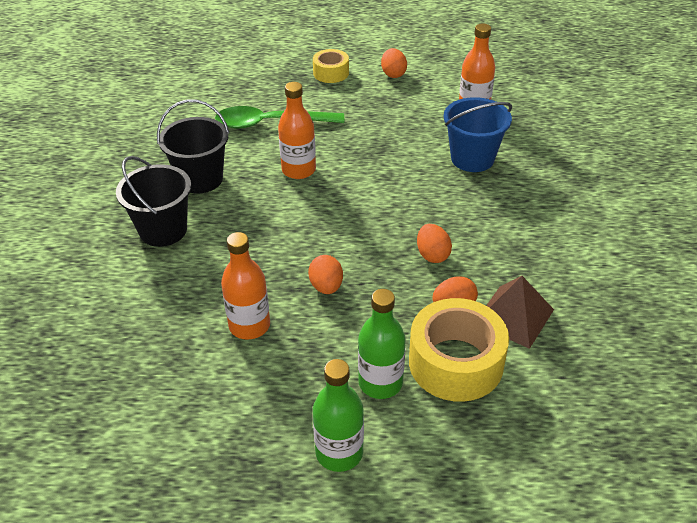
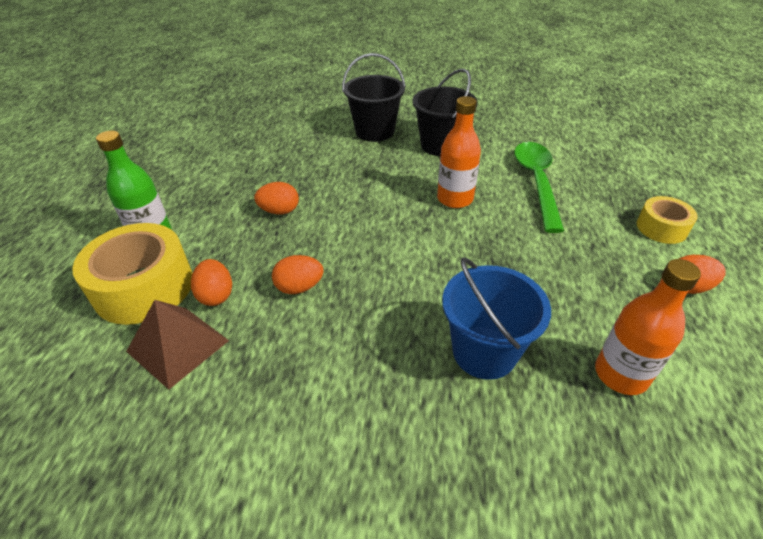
camera: 95 degrees right, 0 degrees up
orange bottle [221,232,270,339] -> none
green bottle [313,359,364,472] -> none

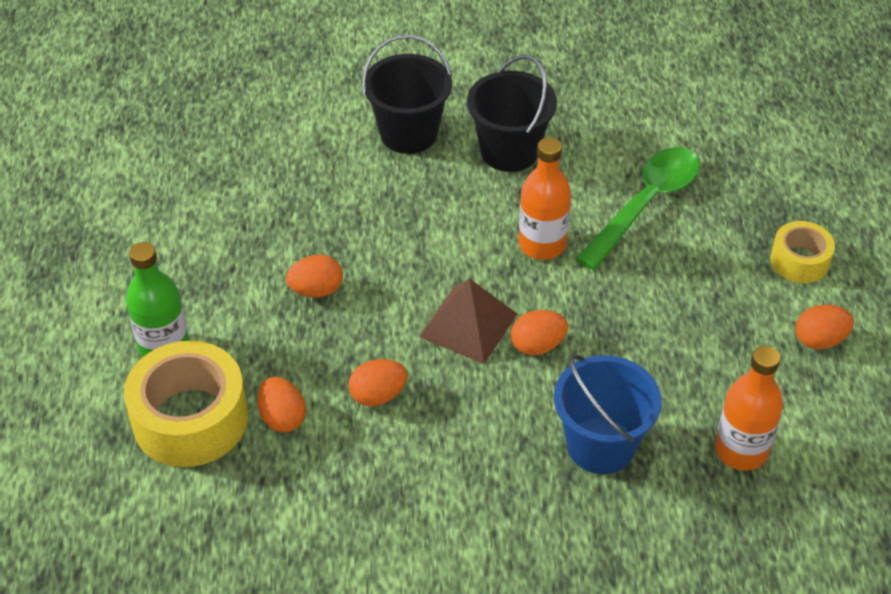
camera: 10 degrees left, 5 degrees up
brown pyramid [126,300,229,389] -> brown pyramid moved to [419,278,517,364]
green spoon [514,142,564,233] -> green spoon turned 45 degrees clockwise [576,147,700,270]
none -> orange egg [511,310,568,356]

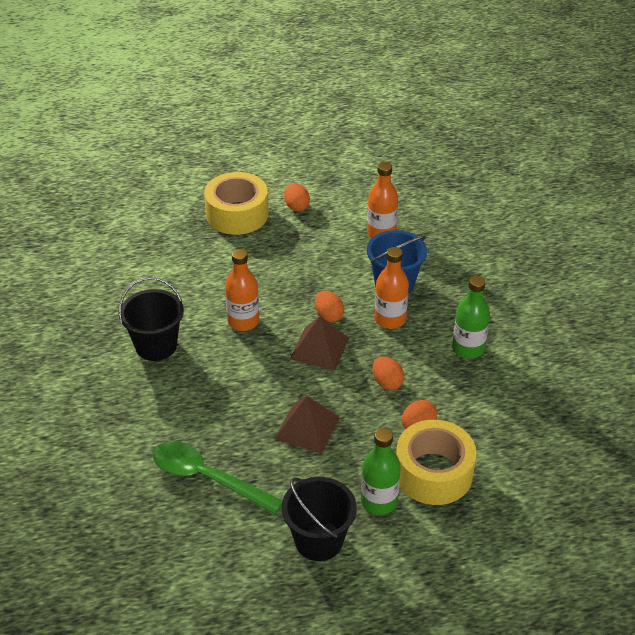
camera: 100 degrees left, 5 degrees down
orange egg [286,255,343,298] -> brown pyramid [274,396,340,454]
black bucket [362,35,452,154] -> black bucket moved to [282,477,357,561]
green spoon [576,147,700,270] -> green spoon moved to [153,441,282,514]
yellow tape [770,221,835,283] -> yellow tape [204,172,268,235], size x1.80
none -> orange bottle [374,247,409,329]
none -> green bottle [452,276,490,359]

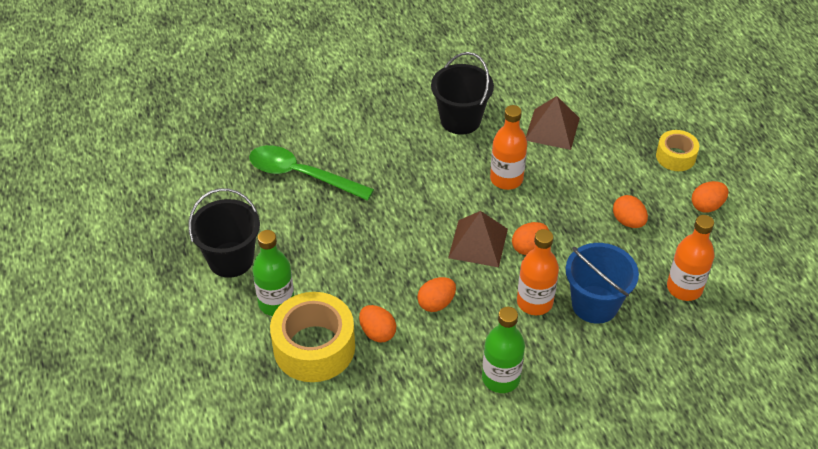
camera: 85 degrees right, 5 degrees up
green spoon [153,441,282,514] -> green spoon turned 90 degrees counterclockwise [249,145,374,201]
yellow tape [204,172,268,235] -> yellow tape [656,130,699,171], size x0.56
brown pyramid [274,396,340,454] -> brown pyramid moved to [526,96,580,150]
none -> orange egg [613,195,648,228]

